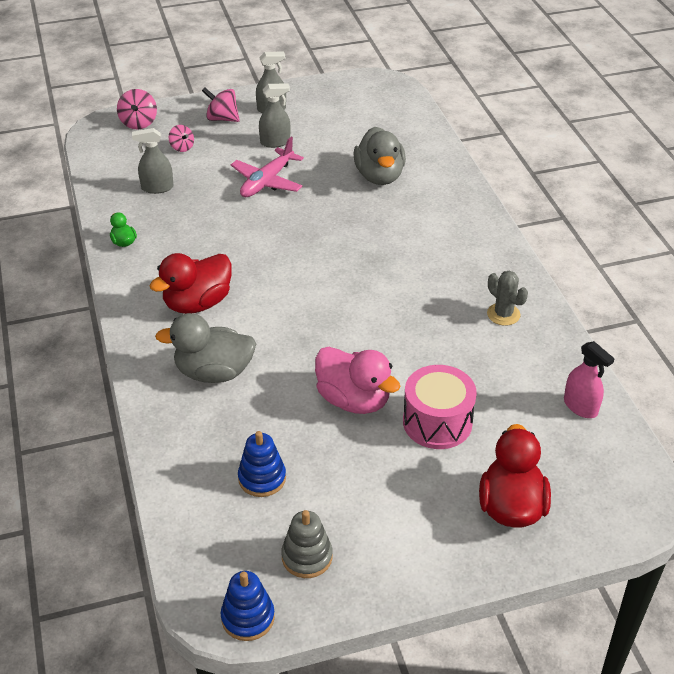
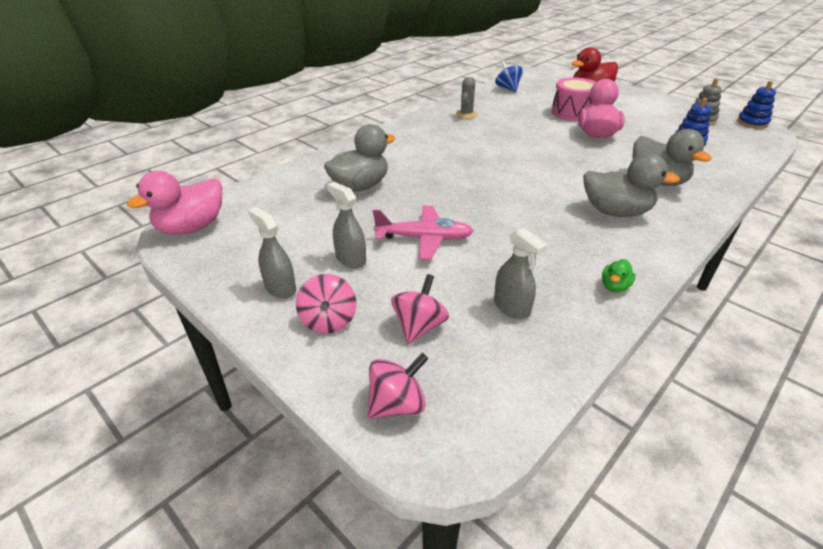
camera: 120 degrees left, 5 degrees down
red duck [150,253,232,314] -> grey duck [583,153,680,217]
pink spinning top [169,125,194,152] -> pink spinning top [391,274,449,344], size x1.51
pink spray bottle [564,341,615,418] -> blue spinning top [495,61,523,92]
none -> pink duck [127,171,222,235]

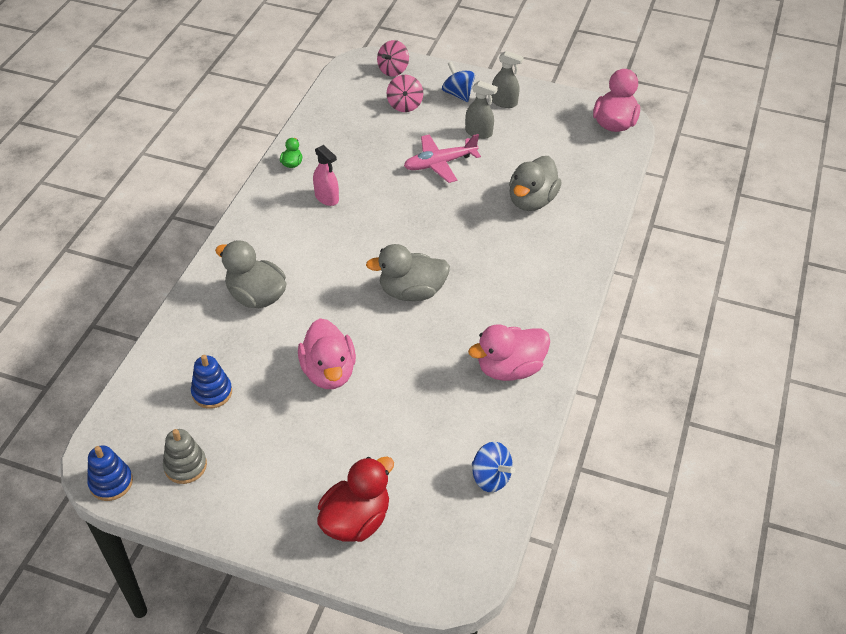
camera: 155 degrees right, 10 degrees up
pink spinning top [296,274,356,334] -> blue spinning top [442,61,475,102]
grey cactus [456,77,478,119] -> pink duck [468,324,550,381]
grey spray bottle [494,228,548,319] -> none
pink drum [551,77,596,121] -> none
grey duck [583,153,680,217] -> grey duck moved to [366,244,450,301]
none -> pink spray bottle [313,145,339,206]

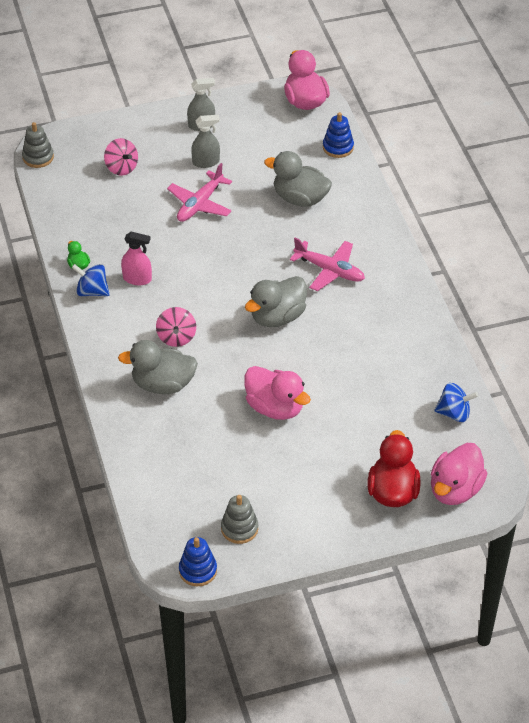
camera: 35 degrees left, 0 degrees up
blue stacking toy [191,355,232,409] -> blue stacking toy moved to [323,112,354,158]
pink spinning top [377,40,409,76] -> pink spinning top moved to [156,307,196,347]
blue spinning top [442,61,475,102] -> blue spinning top moved to [72,264,110,296]
pink duck [468,324,550,381] -> pink duck moved to [431,443,487,505]
grey duck [509,156,562,211] -> grey duck turned 120 degrees clockwise [264,151,332,207]
none -> grey stacking toy [22,122,54,168]
none -> pink plane [290,238,365,291]

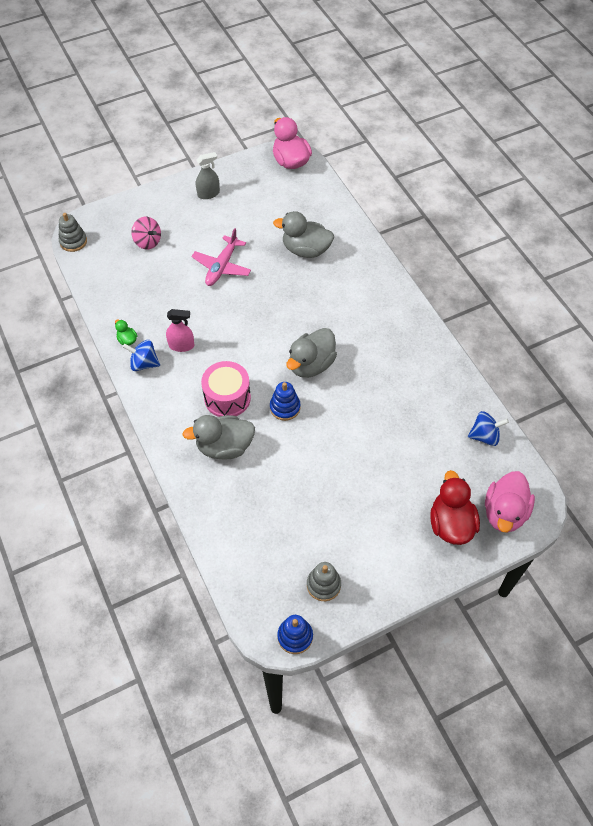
camera: 10 degrees left, 10 degrees up
pink spinning top [156,307,196,347] -> pink drum [201,361,251,417]
grey spray bottle [191,115,220,168] -> none
pink duck [245,366,311,420] -> none
pink plane [290,238,365,291] -> none
blue stacking toy [323,112,354,158] -> blue stacking toy moved to [270,382,301,421]

